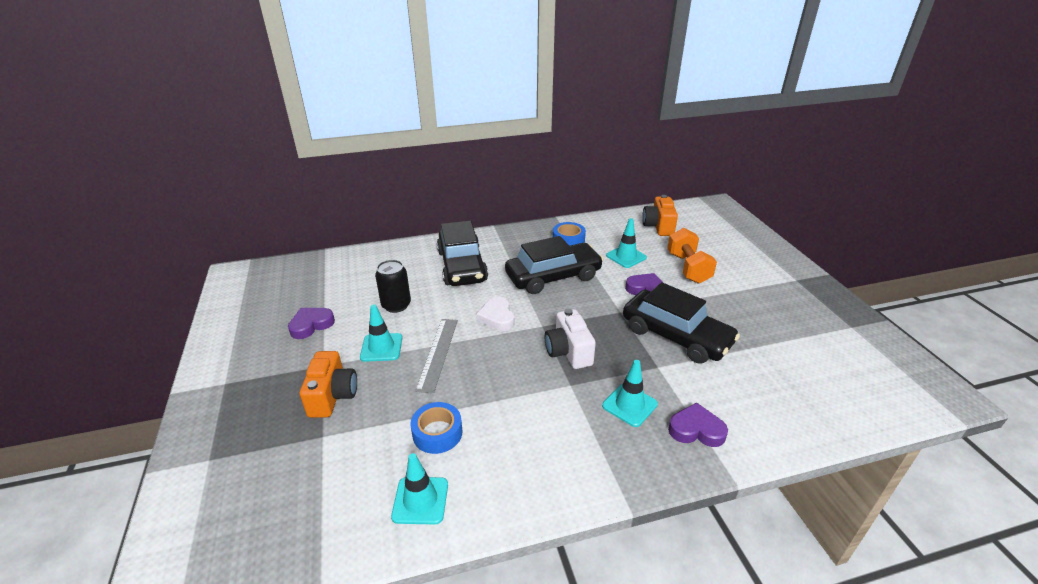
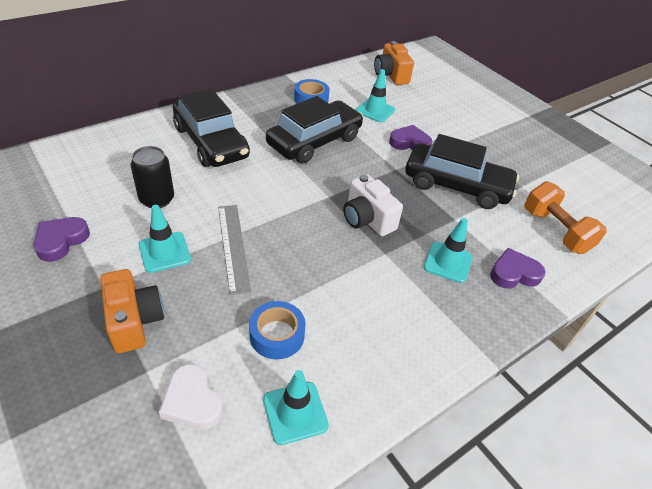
camera: 25 degrees left, 10 degrees up
white heart [476,297,515,331] -> white heart moved to [159,364,223,430]
orange dumbbell [667,228,717,284] -> orange dumbbell moved to [525,181,607,254]

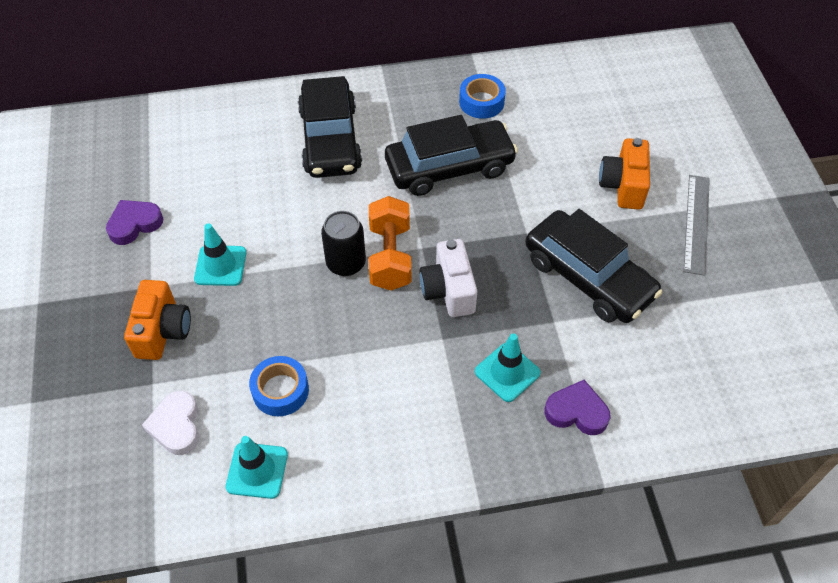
camera: 30 degrees right, 10 degrees up
black can [130,146,174,208] -> black can moved to [321,211,366,276]
grey ruler [218,205,251,295] -> grey ruler moved to [683,175,710,276]
turquoise traffic cone [356,69,395,122] -> none
orange camera [374,41,414,85] -> orange camera moved to [599,138,650,210]
purple heart [389,125,432,150] -> none
orange dumbbell [525,181,607,254] -> orange dumbbell moved to [369,196,412,290]

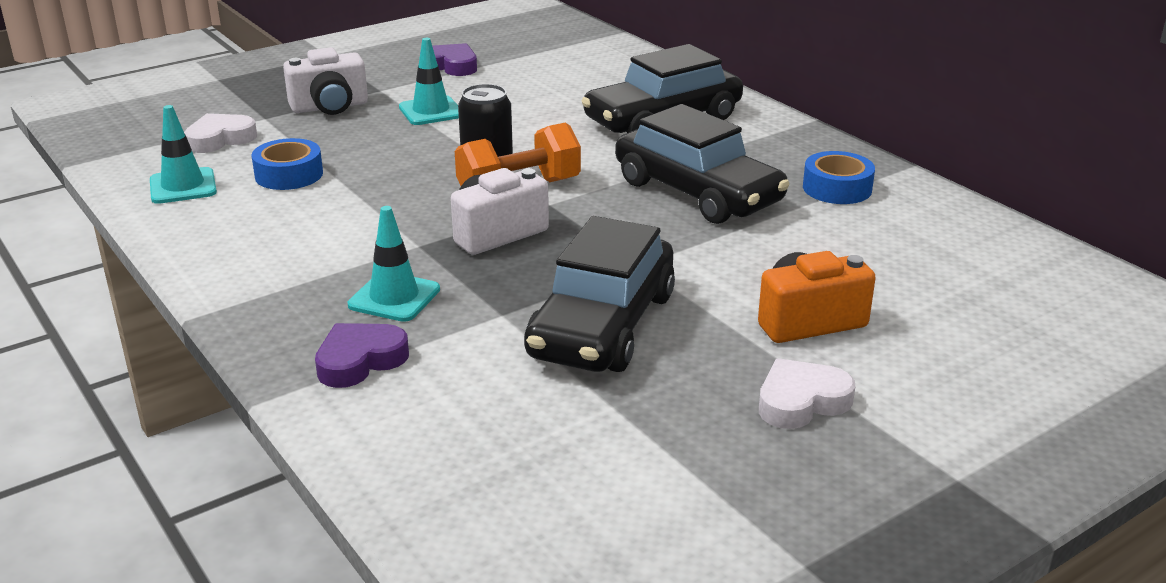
camera: 65 degrees right, 25 degrees down
orange camera [124,280,191,360] -> white camera [283,47,368,115]
purple heart [545,380,611,435] -> purple heart turned 120 degrees counterclockwise [315,323,409,388]
grey ruler [683,175,710,276] -> white heart [759,358,855,429]

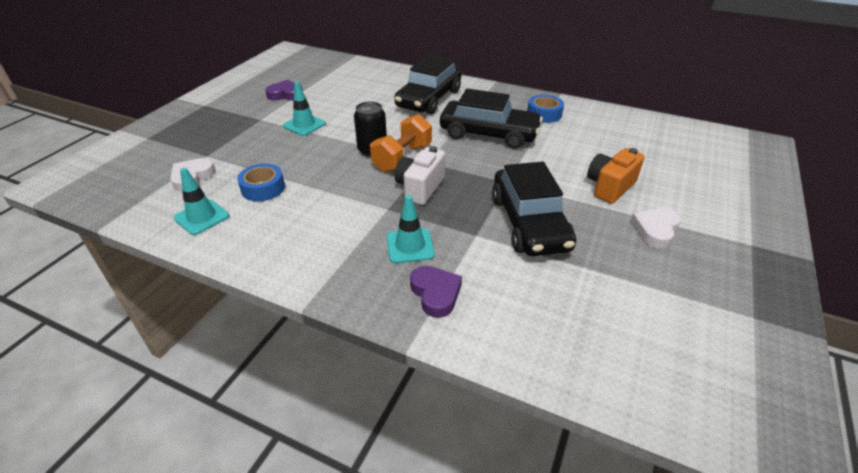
camera: 30 degrees left, 10 degrees up
white camera [283,47,368,115] -> none
purple heart [315,323,409,388] -> purple heart turned 135 degrees clockwise [410,266,462,318]

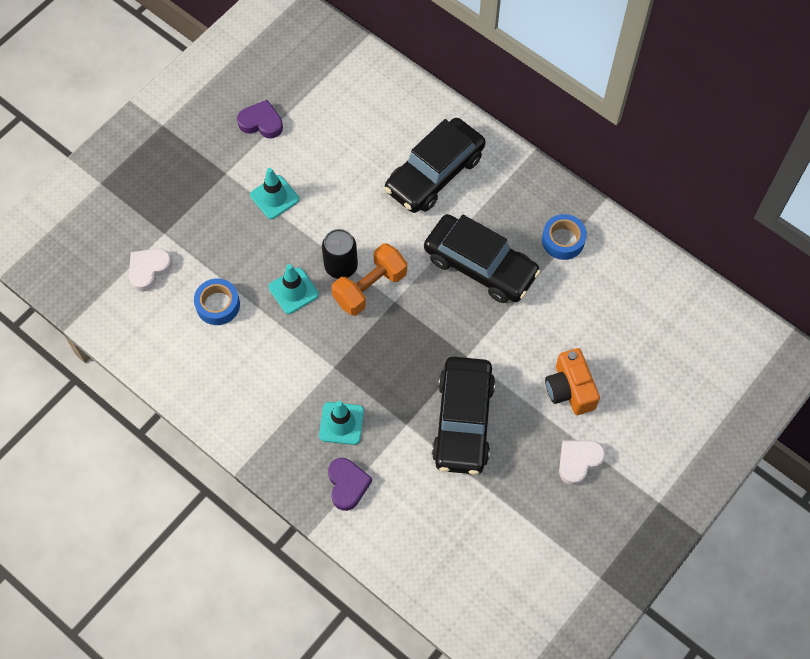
camera: 15 degrees right, 25 degrees up
turquoise traffic cone [174,168,229,235] -> turquoise traffic cone moved to [268,264,319,314]
white camera [395,146,445,205] -> none
orange camera [587,148,645,204] -> orange camera turned 75 degrees counterclockwise [545,348,600,415]

